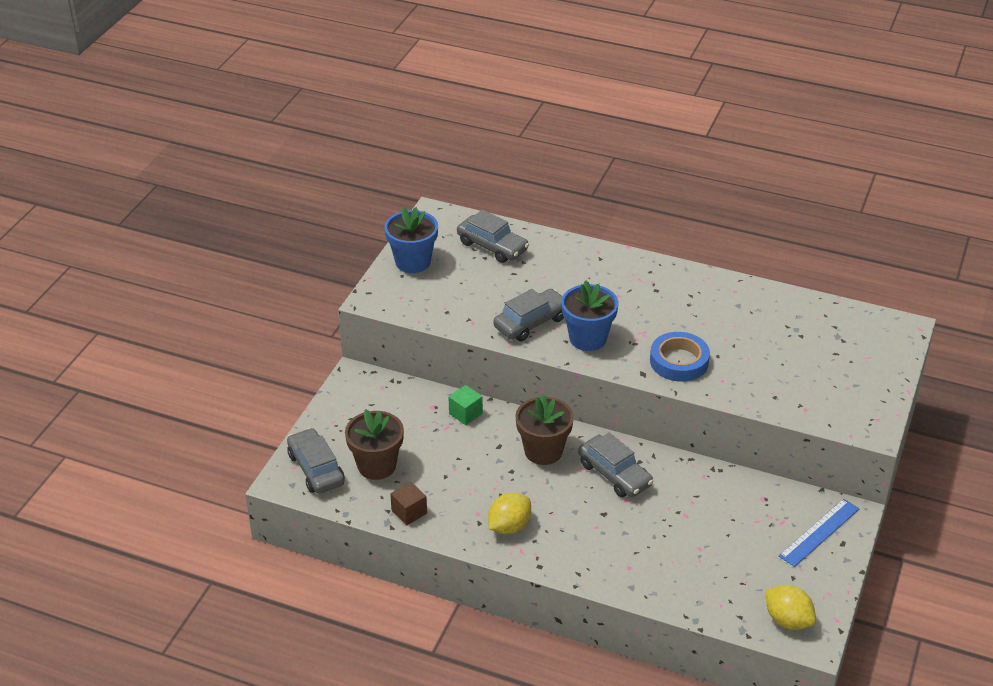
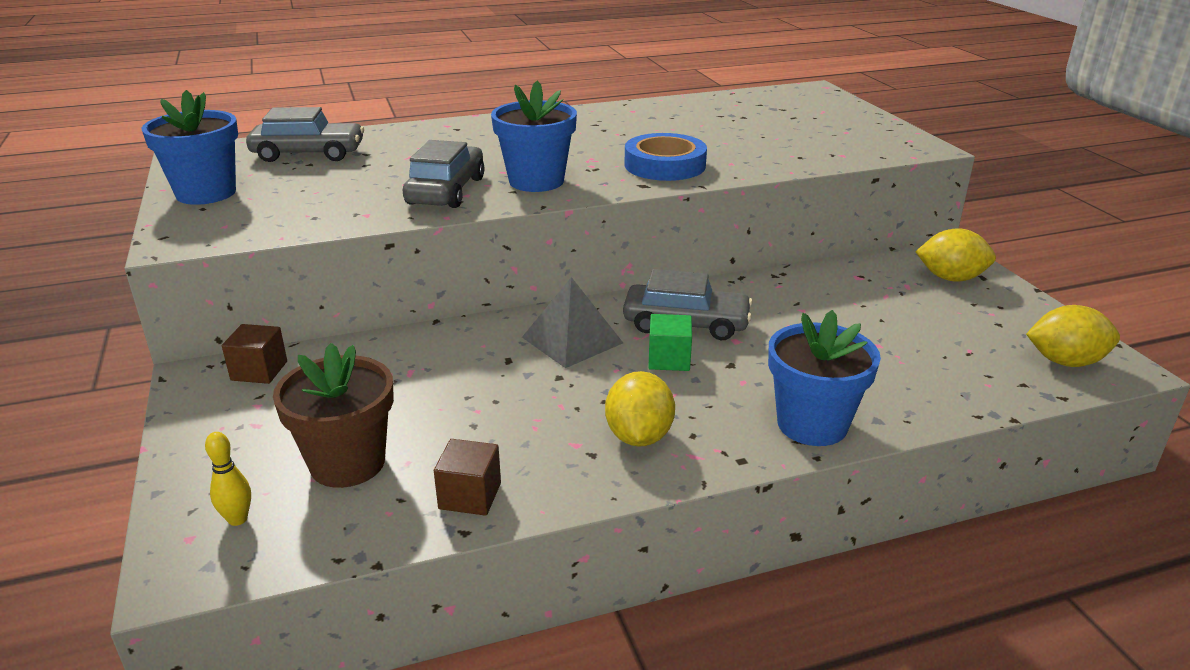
camera: 40 degrees left, 10 degrees down
grey car [287,428,344,494] -> yellow bowling pin [205,432,251,526]
green cube [449,385,483,425] -> green cube moved to [648,314,692,371]
brown flower pot [516,394,574,465] -> grey pyramid [522,277,623,368]
blue ruler [779,499,860,567] -> yellow lemon [915,229,996,282]
none -> brown cube [222,324,287,384]
none -> blue flower pot [768,310,881,446]

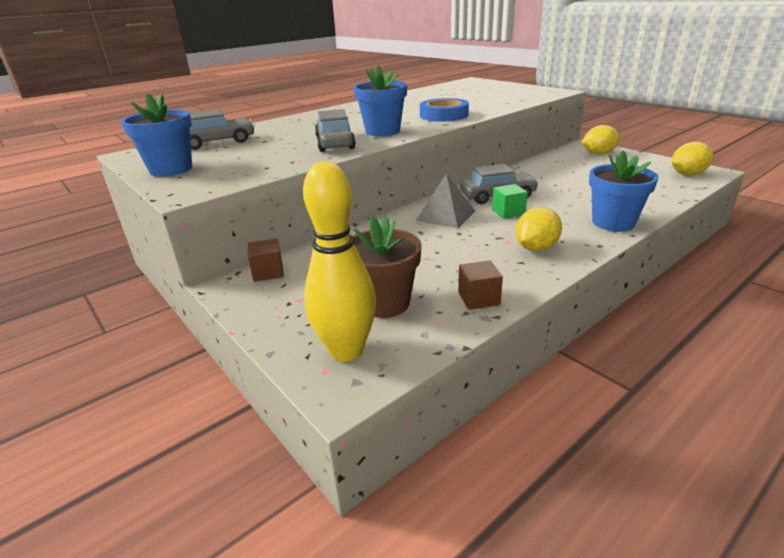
camera: 20 degrees left, 0 degrees up
yellow bowling pin [205,432,251,526] -> yellow bowling pin [303,162,376,362], size x2.48
yellow lemon [605,371,675,447] -> yellow lemon turned 60 degrees clockwise [515,207,562,251]

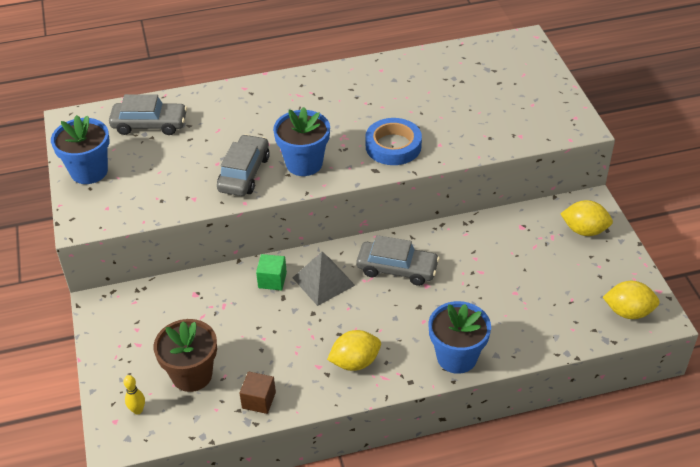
camera: 25 degrees right, 15 degrees up
brown cube [248,238,284,282] -> none
yellow bowling pin [303,162,376,362] -> yellow bowling pin [123,375,145,415], size x0.40
green cube [492,184,528,219] -> green cube moved to [256,254,287,290]

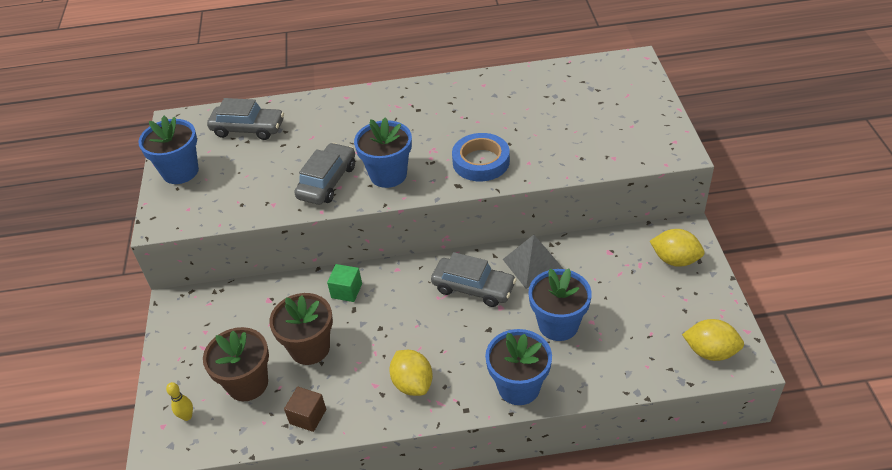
camera: 10 degrees right, 0 degrees up
grey pyramid [293,252,355,306] -> grey pyramid moved to [503,235,563,289]
yellow lemon [327,330,381,371] -> yellow lemon turned 75 degrees clockwise [389,350,433,396]
none -> brown flower pot [269,293,333,365]
none -> blue flower pot [528,268,592,341]

